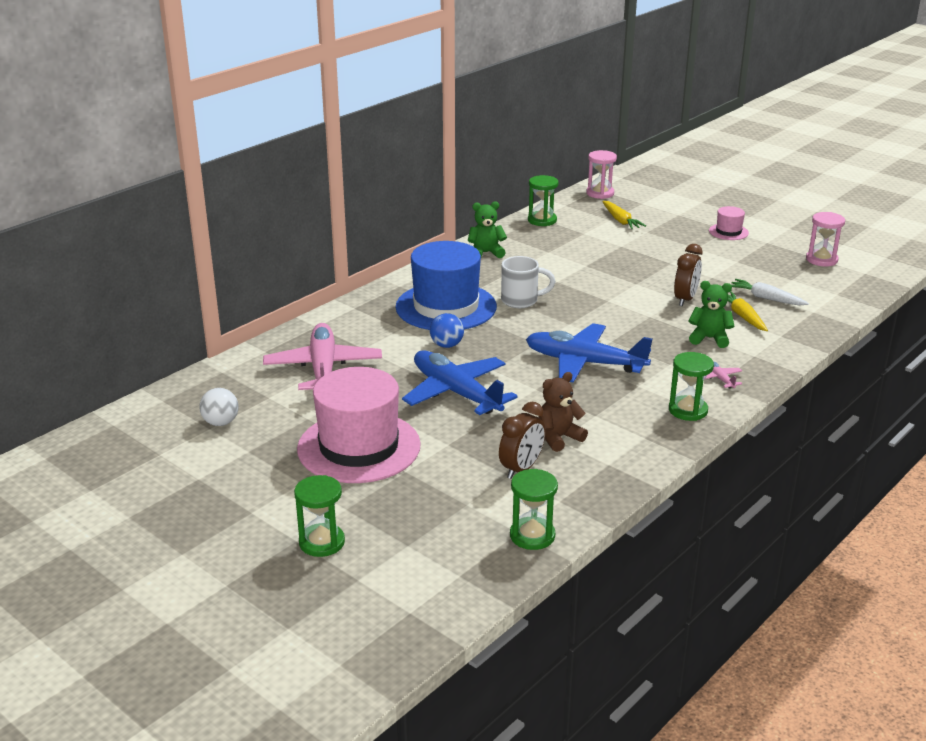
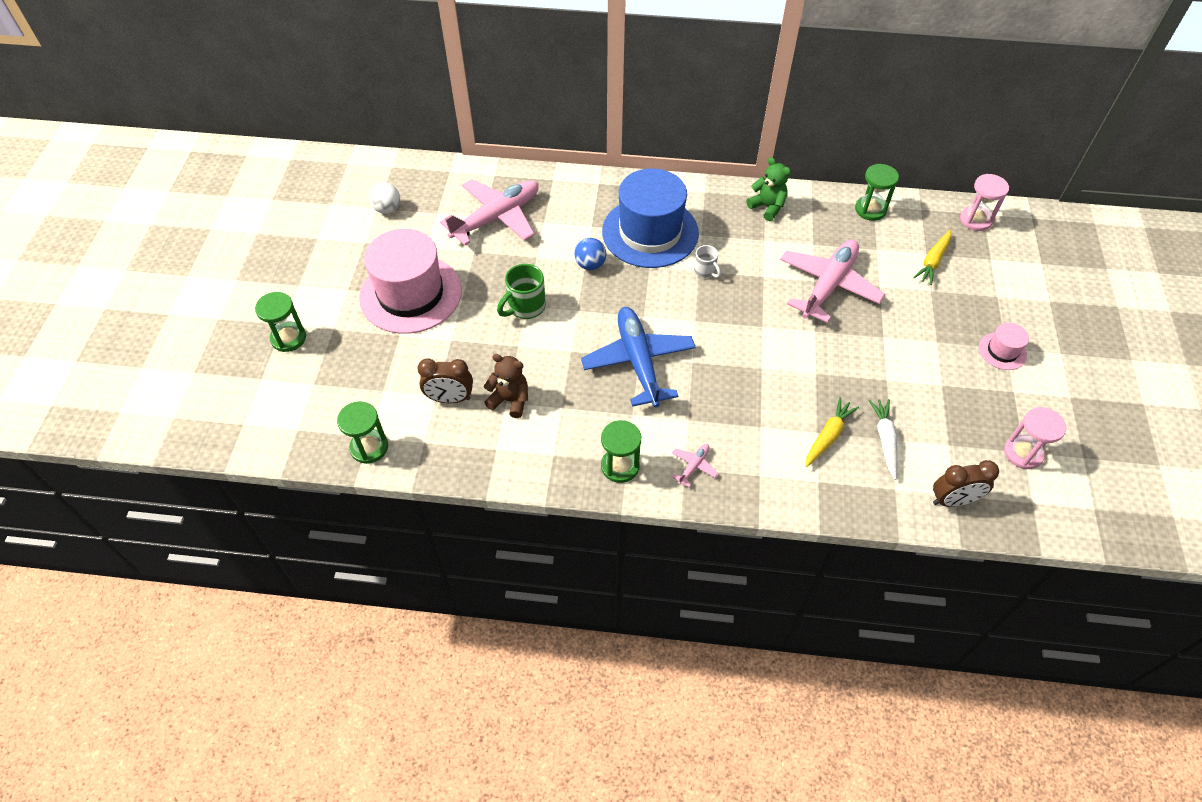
camera: 55 degrees right, 25 degrees up
blue plane [402,350,518,415] -> green mug [497,264,546,319]
white mug [501,256,555,308] -> white mug [694,245,721,278], size x0.61
brown clock [674,244,703,306] -> brown clock moved to [933,460,999,507]
green teddy bear [688,281,734,348] -> none
none -> pink plane [780,239,885,323]

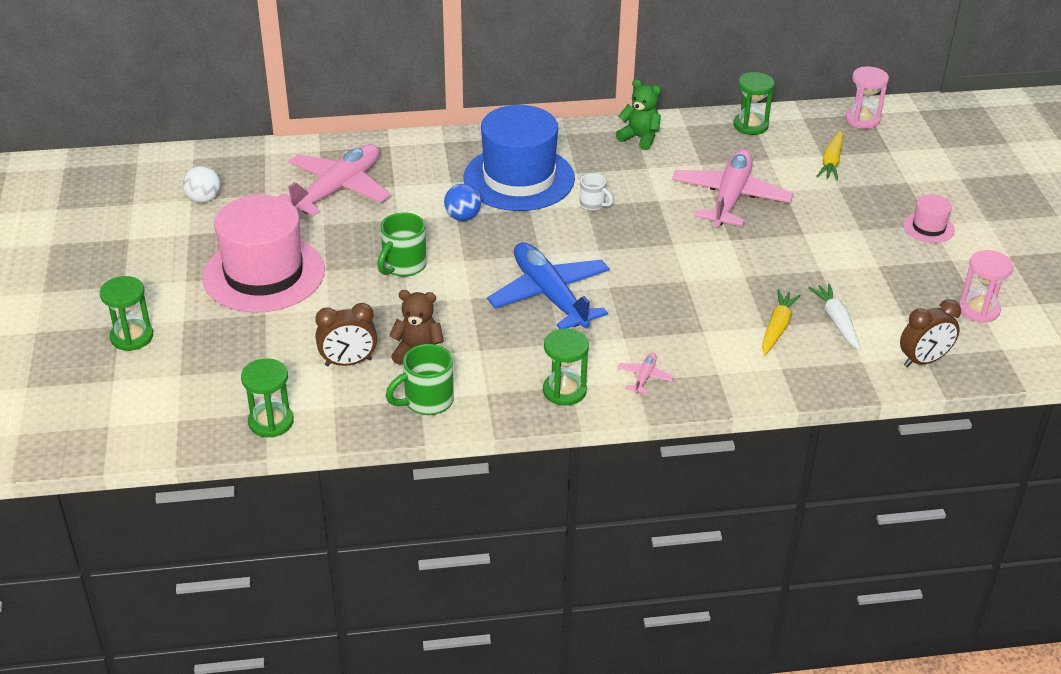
camera: 15 degrees left, 15 degrees down
none -> green mug [386,344,454,415]

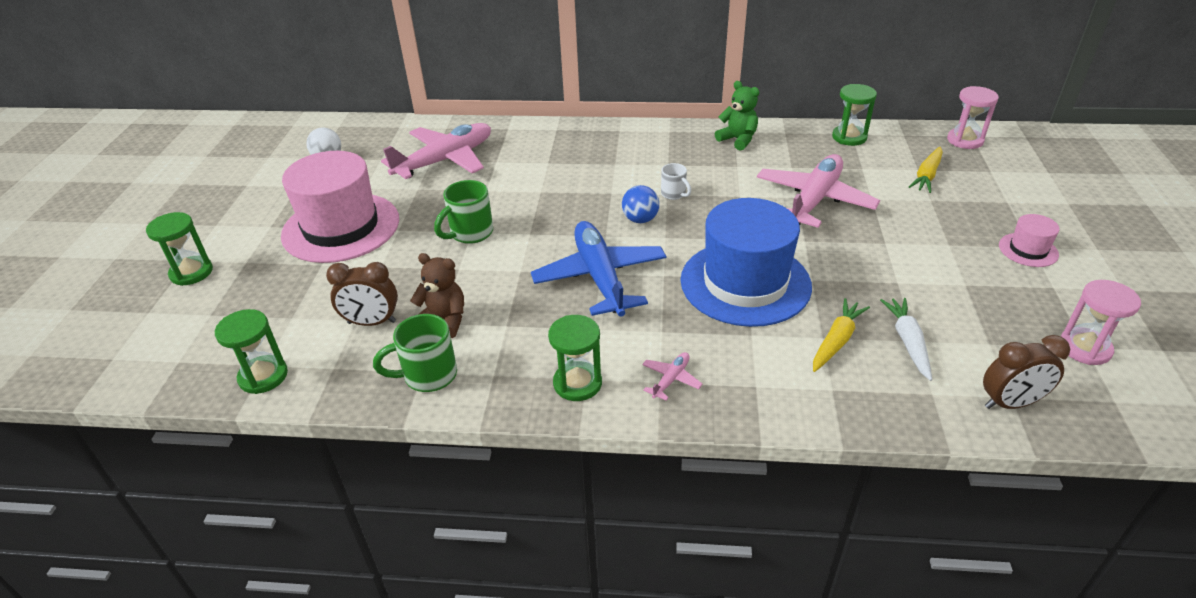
camera: 15 degrees right, 0 degrees up
blue ball [444,184,481,221] -> blue ball moved to [622,185,659,223]
blue hat [464,105,575,211] -> blue hat moved to [681,198,812,327]

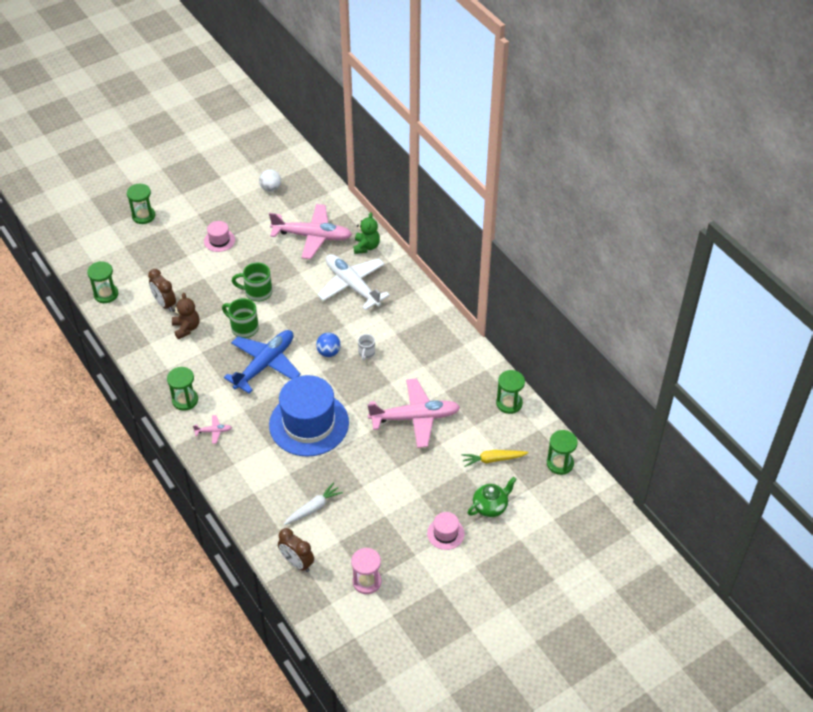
camera: 50 degrees right, 10 degrees up
pink hat [281,151,399,263] -> pink hat [204,221,235,252], size x0.44
green mug [373,314,457,392] -> green mug moved to [222,298,259,338]
green teddy bear [715,81,760,151] -> green teddy bear moved to [353,212,380,254]
yellow carrot [813,298,870,372] -> none
pink hourglass [947,86,999,149] -> green hourglass [547,430,578,475]
none -> white plane [317,254,390,310]
none -> green teapot [468,477,517,517]

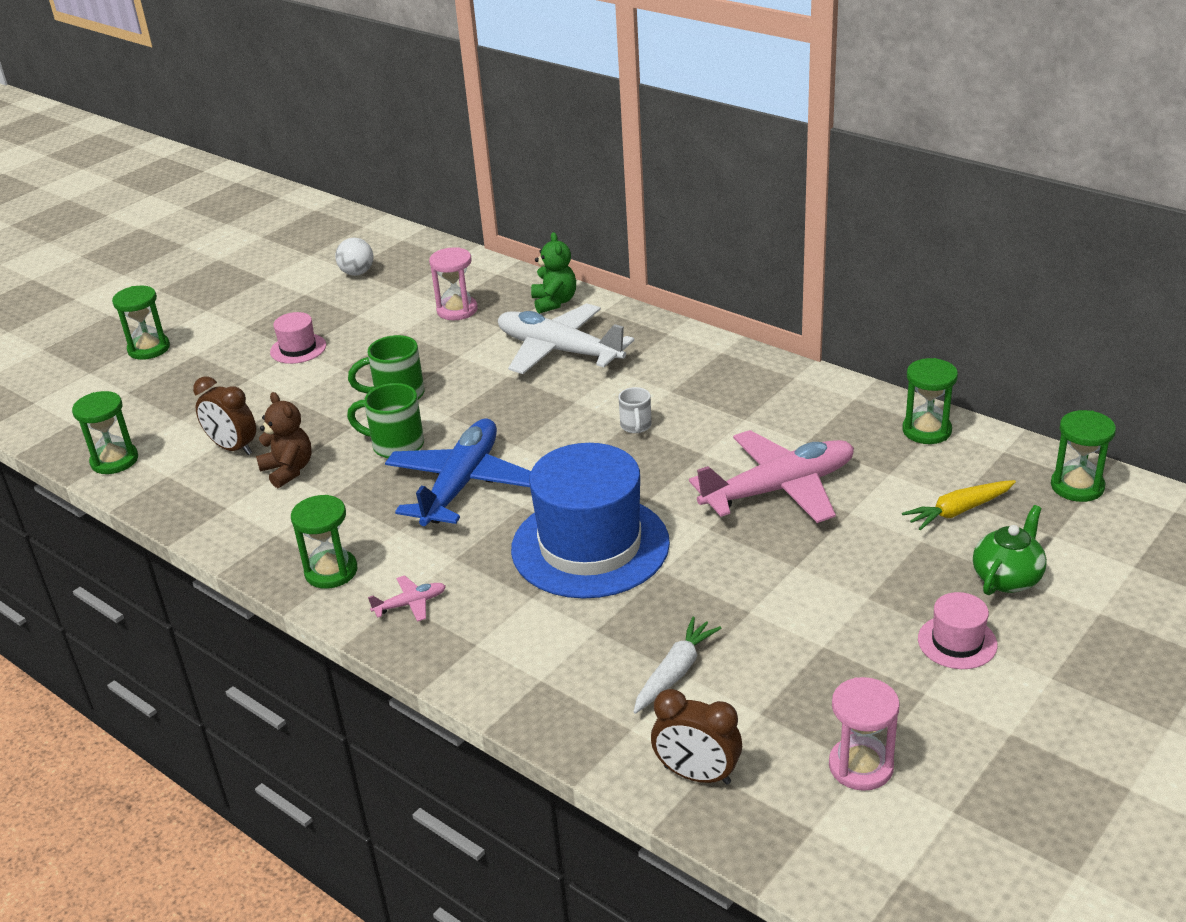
camera: 15 degrees left, 15 degrees down
pink plane [269,204,352,259] -> pink hourglass [429,247,478,320]
blue ball [316,333,341,357] -> none

